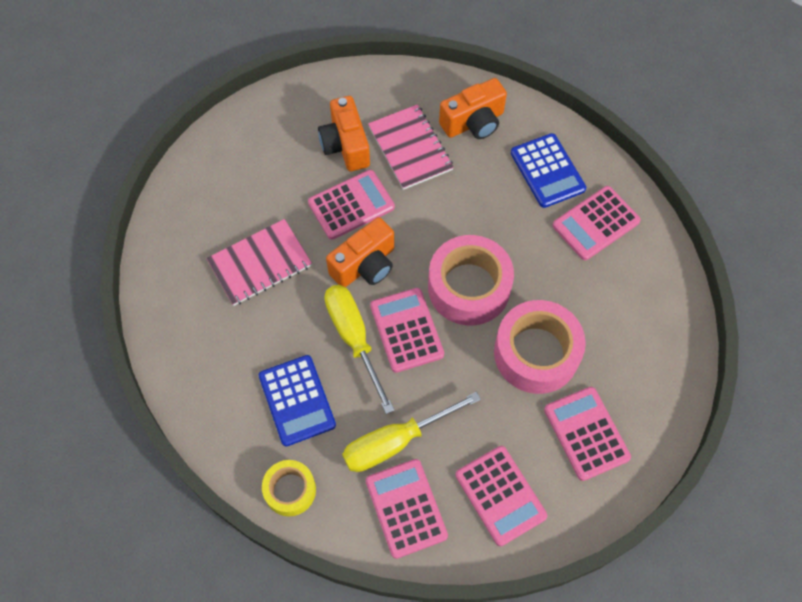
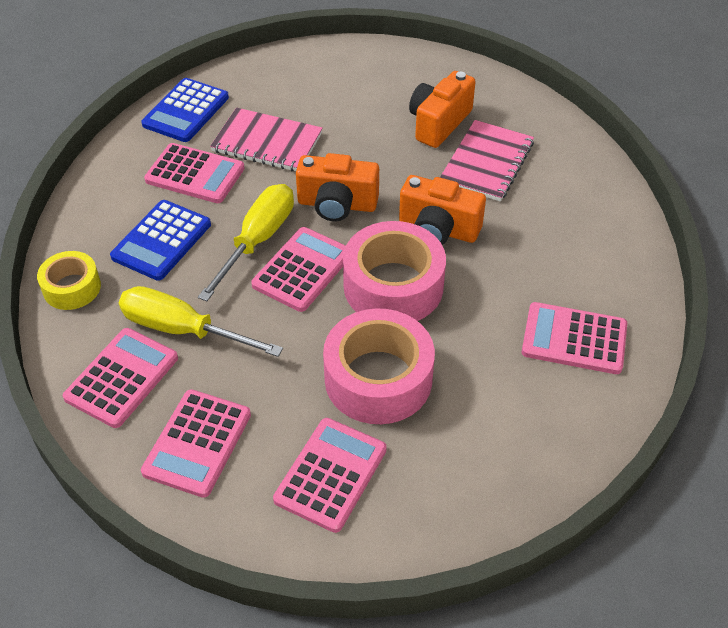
camera: 50 degrees right, 15 degrees down
pink calculator [308,170,395,240] -> pink calculator moved to [144,143,245,203]
orange camera [439,78,507,139] -> orange camera moved to [399,175,486,245]
blue calculator [511,133,586,208] -> blue calculator moved to [141,78,229,142]

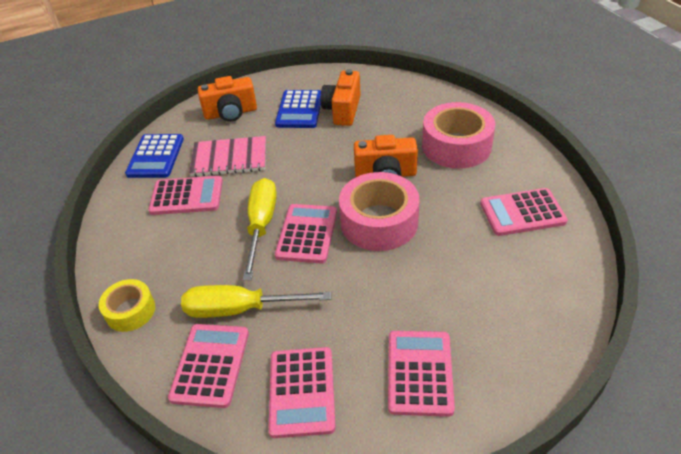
camera: 20 degrees left, 5 degrees down
blue calculator [110,200,211,281] -> blue calculator moved to [275,90,321,128]
orange camera [296,153,379,221] -> orange camera moved to [198,76,257,122]
pink tape [323,308,435,424] -> pink tape moved to [422,102,495,169]
pink notebook [440,120,534,202] -> none

